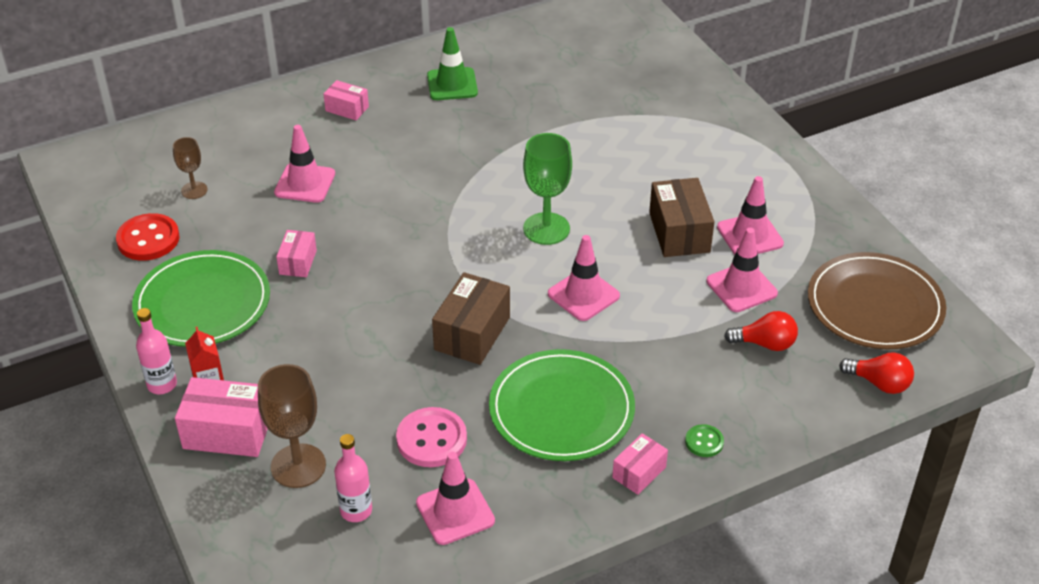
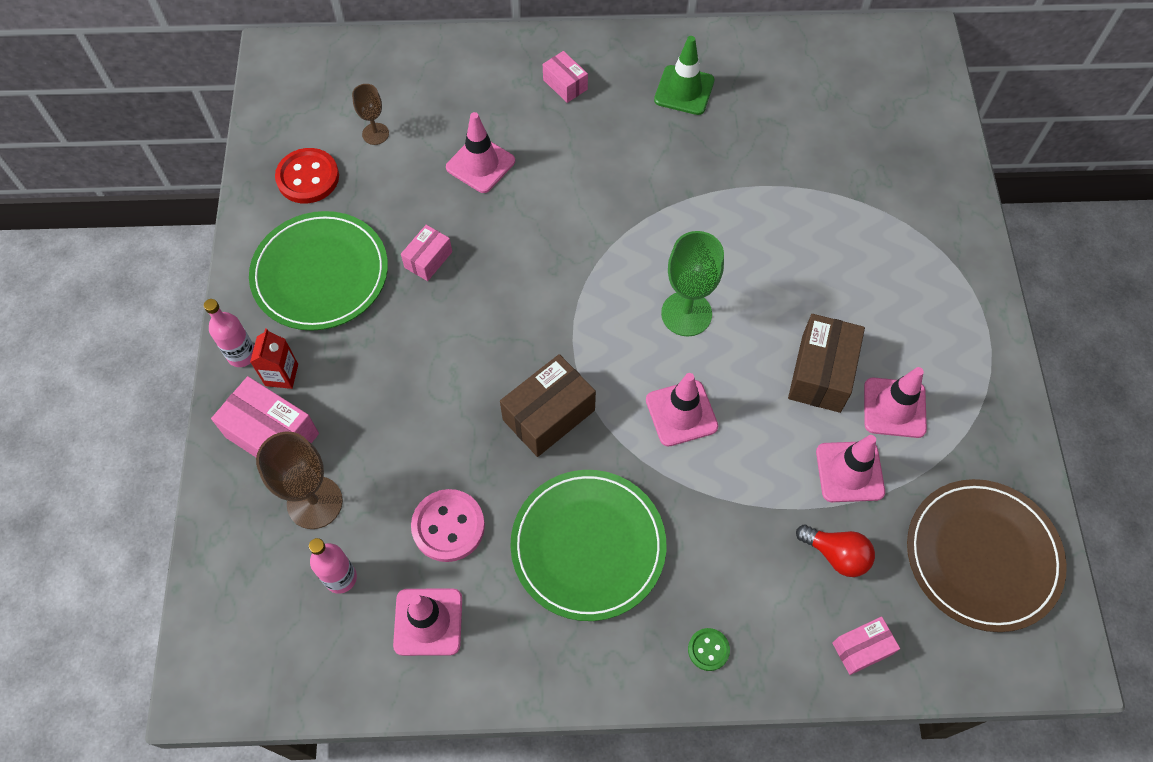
camera: 25 degrees right, 20 degrees up
pink box [612,433,668,495] -> pink box moved to [832,617,900,675]
red light bulb [839,352,914,394] -> none

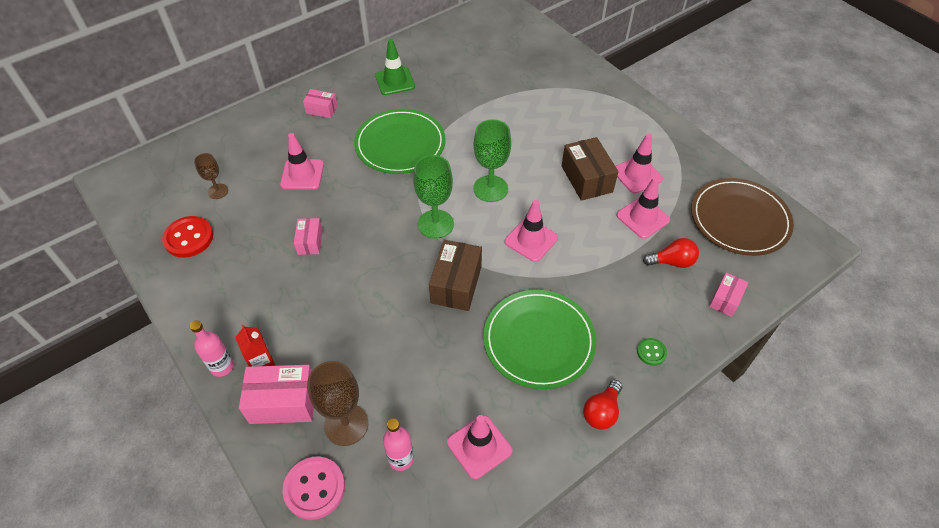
camera: 35 degrees left, 10 degrees down
green plate [249,211,388,331] -> green plate moved to [354,109,446,174]
pink button [411,489,485,562] -> pink button moved to [283,456,345,520]
none -> green goblet [413,155,454,239]
none -> red light bulb [583,380,622,430]

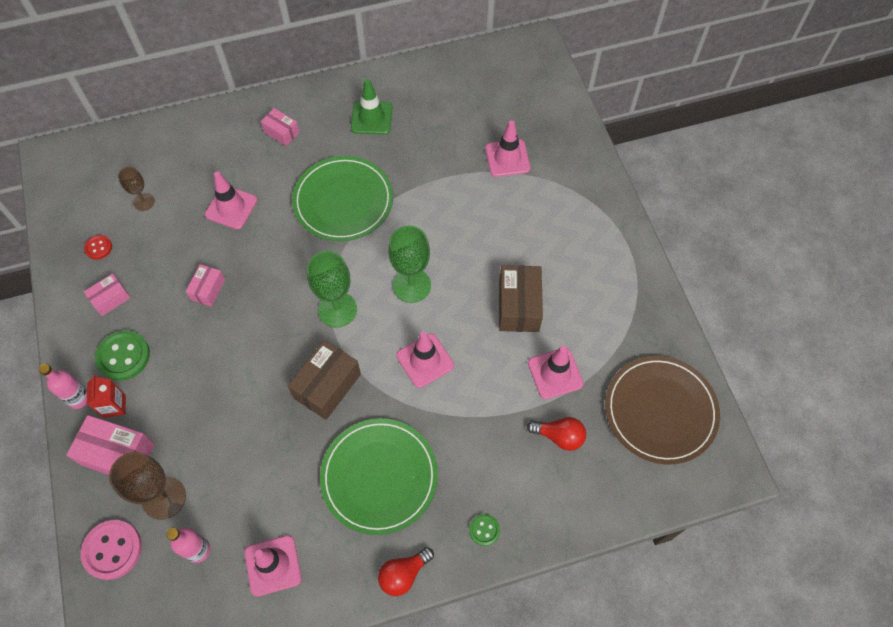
camera: 20 degrees right, 10 degrees up
red button [162,216,213,258] -> red button [84,235,112,259], size x0.54
pink traffic cone [616,133,663,194] -> pink traffic cone moved to [485,120,530,177]
pink box [709,273,749,317] -> pink box moved to [84,273,131,316]
none -> green button [95,330,150,381]

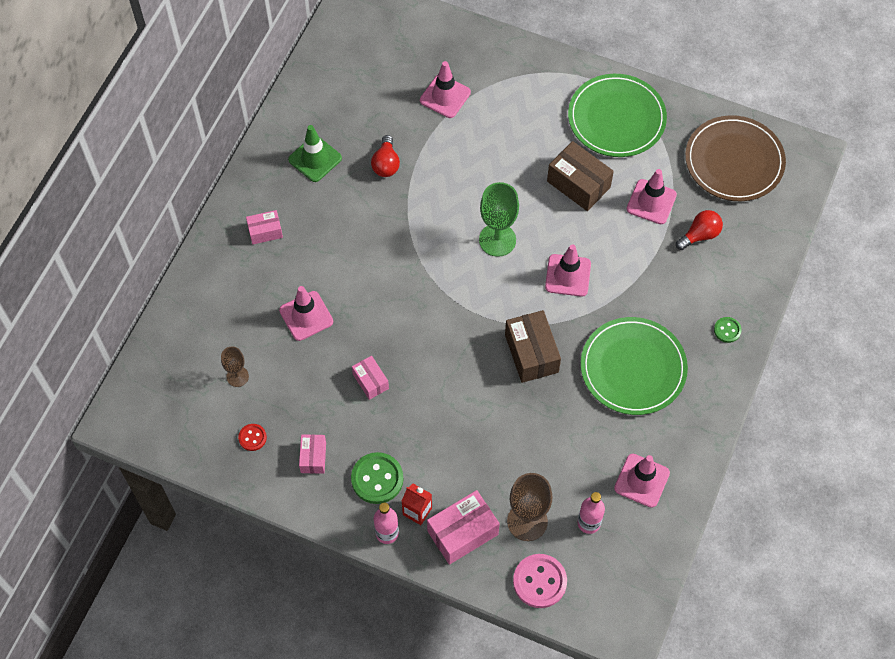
camera: 50 degrees left, 0 degrees up
green plate [292,156,393,241] -> green plate moved to [568,74,667,157]
green goblet [307,251,357,328] -> none
red light bulb [378,547,434,596] -> red light bulb moved to [371,135,400,177]

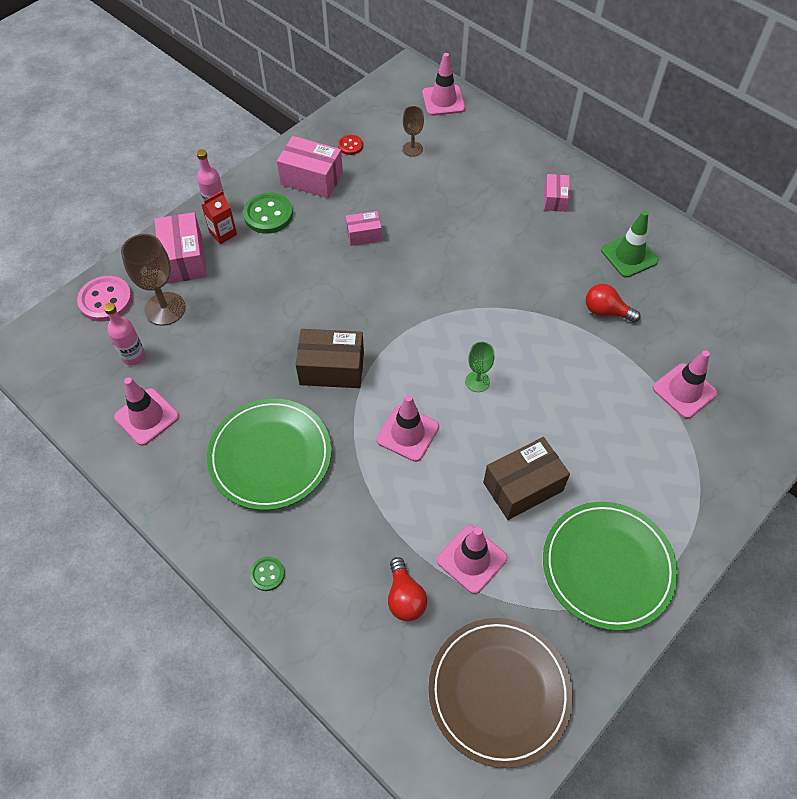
camera: 110 degrees right, 5 degrees down
pink traffic cone [279,286,333,341] -> pink traffic cone moved to [422,53,465,116]
pink box [299,434,326,474] -> pink box [277,136,343,198], size x1.71
green goblet [479,182,519,257] -> green goblet [466,342,494,392], size x0.57

